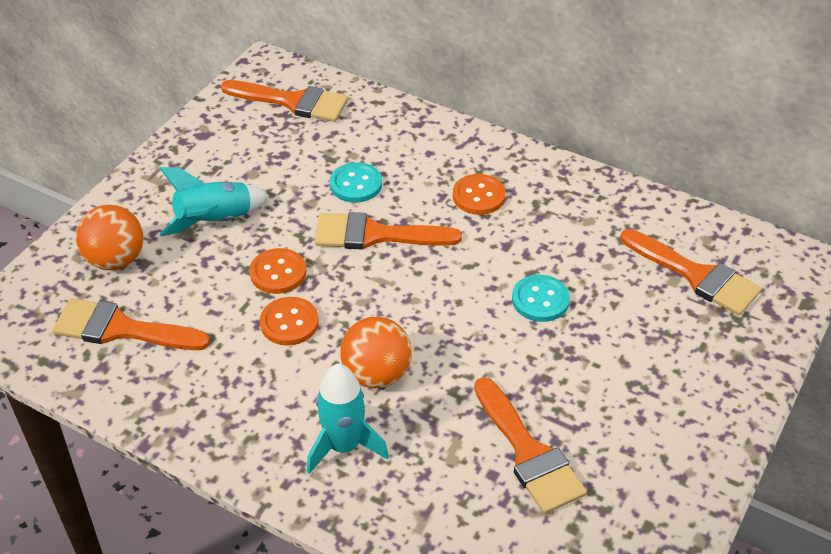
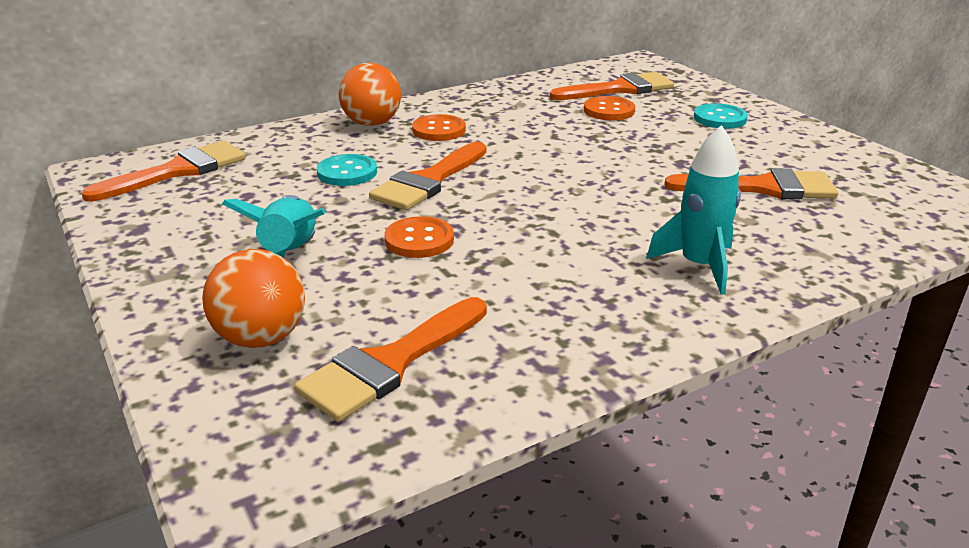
camera: 60 degrees left, 15 degrees down
orange button [260,297,319,346] -> orange button moved to [584,96,635,120]
orange ball [340,317,412,388] -> orange ball moved to [339,63,401,126]
turquoise button [512,275,570,322] -> turquoise button moved to [694,103,748,129]

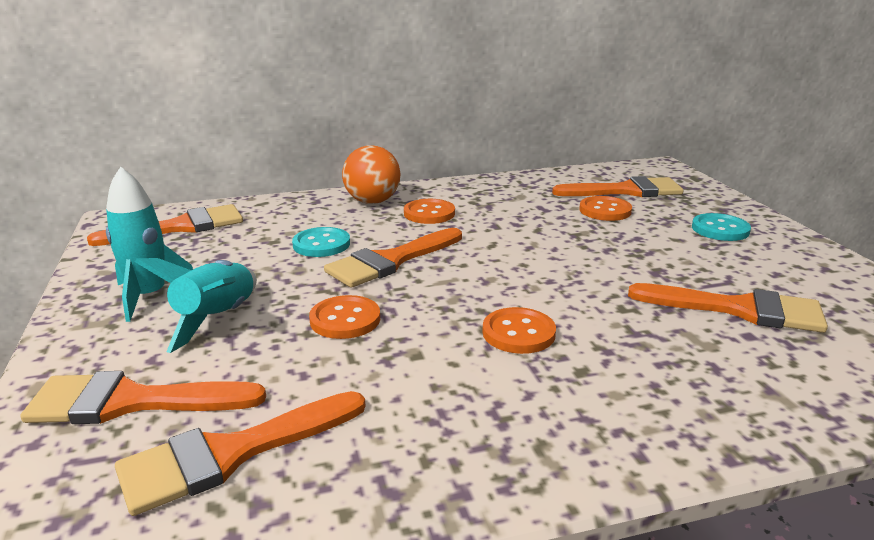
camera: 15 degrees right, 5 degrees down
orange ball [202,249,305,348] -> orange brush [20,371,266,424]
turquoise rocket [646,125,741,295] -> turquoise rocket moved to [106,166,193,322]
none -> orange button [483,307,556,354]

